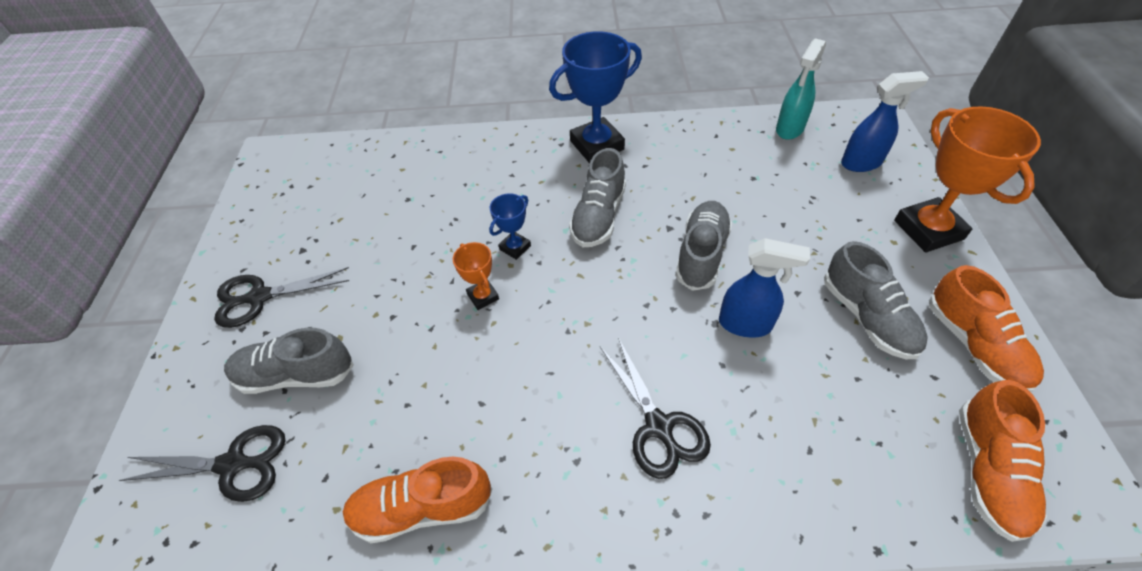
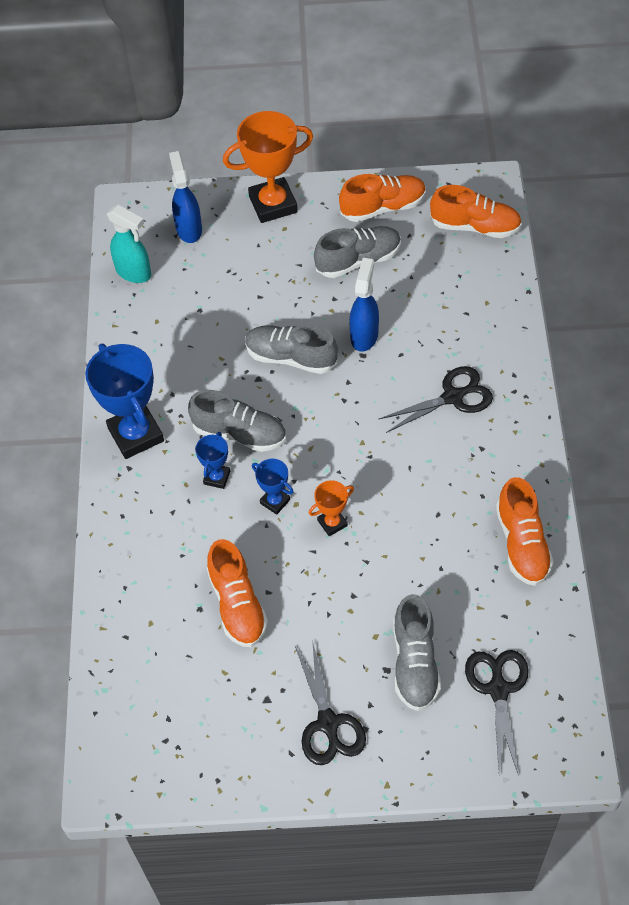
camera: 90 degrees left, 5 degrees up
none -> blue trophy [195,432,230,489]
none -> orange shoe [207,539,268,647]

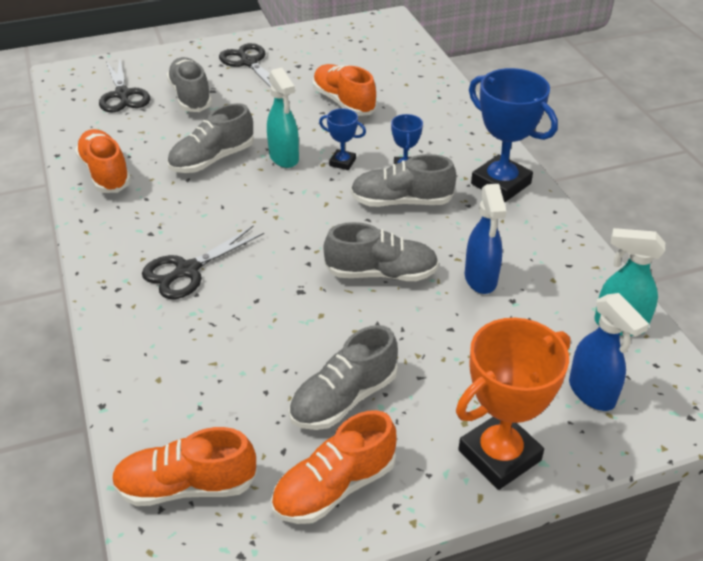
camera: 160 degrees right, 15 degrees down
orange trophy [309,480,354,536] -> turquoise spray bottle [267,68,299,168]
blue spray bottle [349,258,379,352] -> blue spray bottle moved to [465,184,507,294]
none -> grey shoe [167,103,254,173]

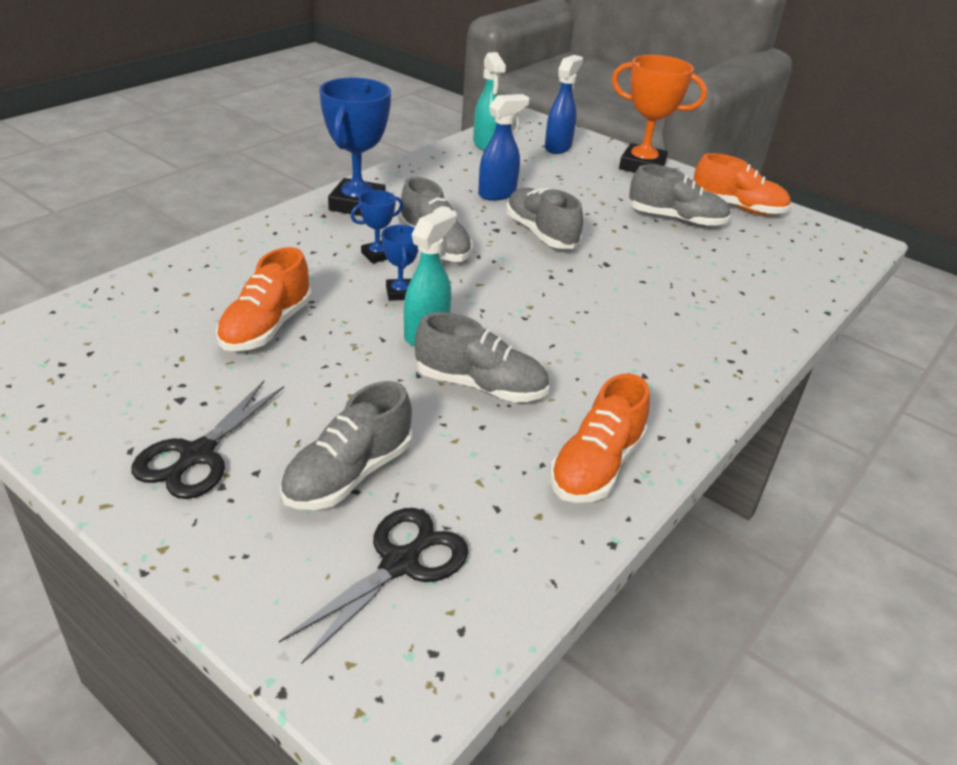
camera: 125 degrees left, 5 degrees down
orange shoe [112,427,257,506] -> none
black scissors [142,226,264,299] -> none

